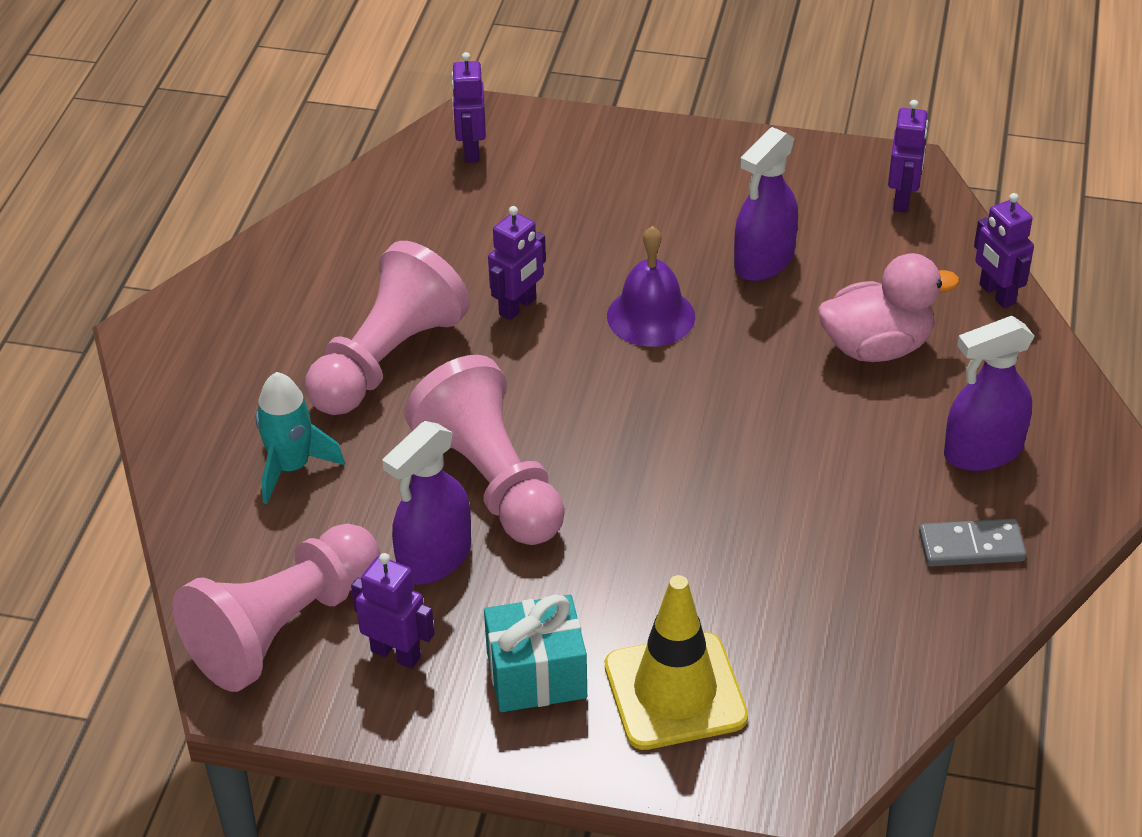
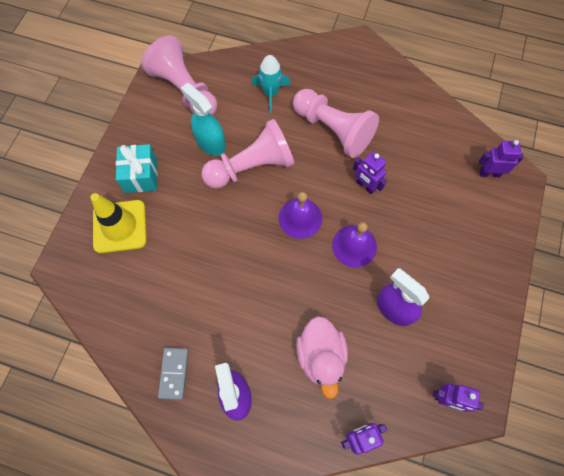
camera: 95 degrees right, 25 degrees up
purple robot [351,553,435,669] -> none
purple spray bottle [383,421,471,585] -> turquoise spray bottle [181,83,226,156]
none -> purple bell [279,192,322,239]

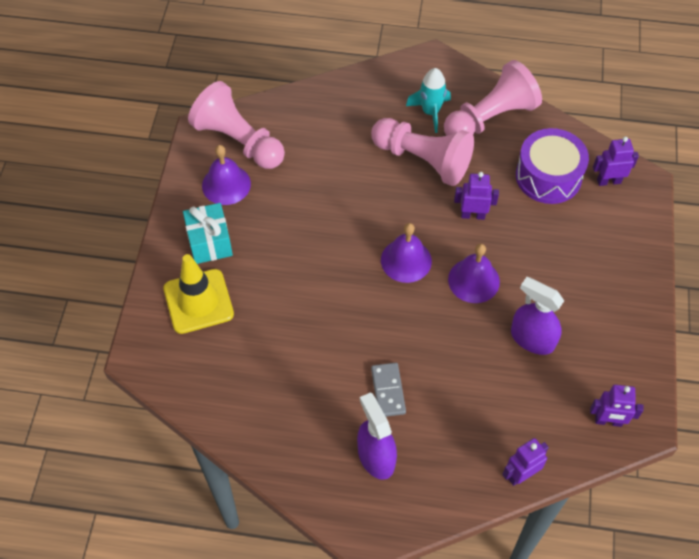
camera: 10 degrees left, 10 degrees down
grey domino [158,348,189,400] -> grey domino moved to [371,363,406,417]
turquoise spray bottle [181,83,226,156] -> none
pink pawn [202,119,294,189] -> pink pawn moved to [444,60,542,136]
turquoise rocket [252,55,291,112] -> turquoise rocket moved to [406,68,451,133]
pink duck [296,316,348,399] -> none
purple robot [353,151,387,194] -> purple robot turned 150 degrees clockwise [454,172,499,220]
none -> purple bell [202,145,251,205]
none -> purple drum [516,128,589,204]

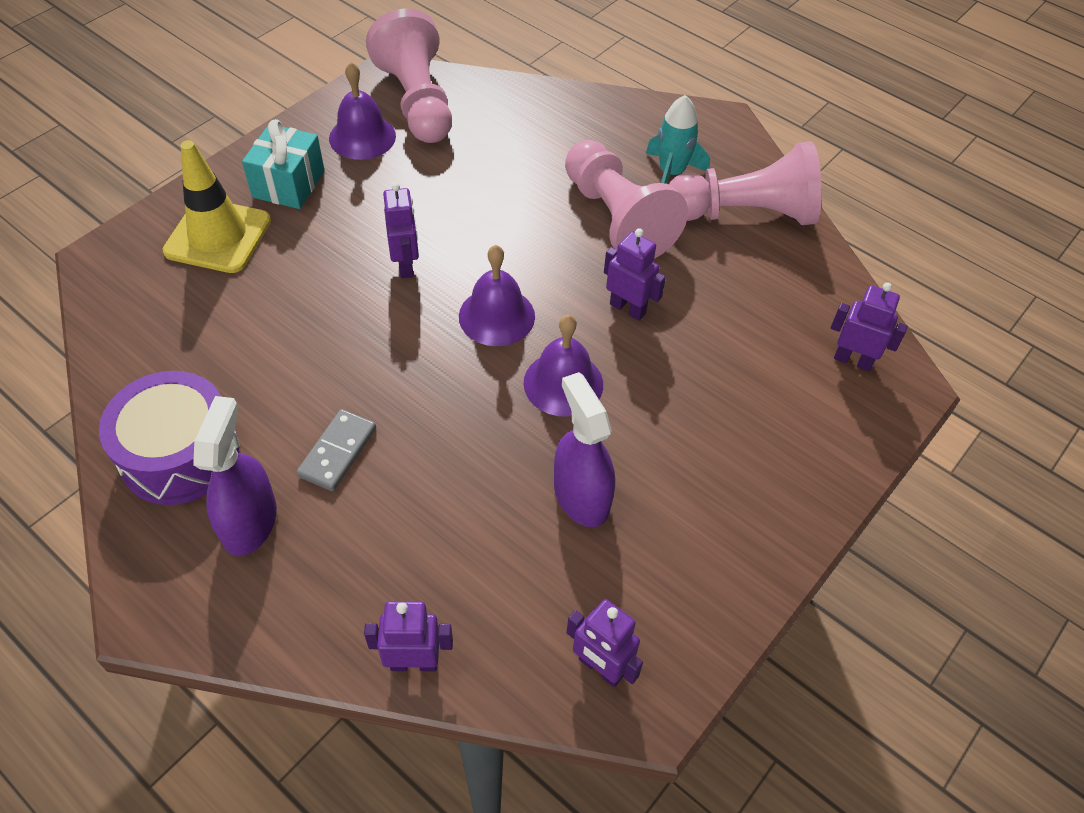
camera: 30 degrees right, 5 degrees down
purple drum [516,128,589,204] -> purple drum moved to [99,371,239,505]
none -> purple robot [383,183,419,278]

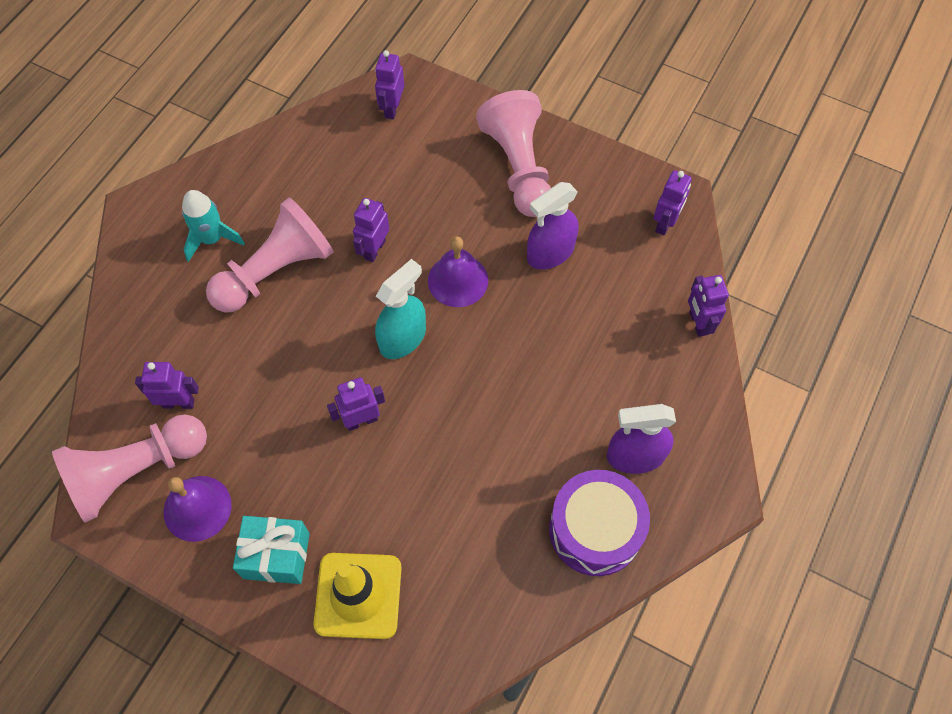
camera: 100 degrees left, 10 degrees up
grey domino [296,409,376,491] -> none
purple bell [459,245,535,346] -> turquoise spray bottle [375,259,426,359]
pink pawn [668,141,822,225] -> pink pawn moved to [476,90,551,217]
none -> purple robot [135,362,199,409]

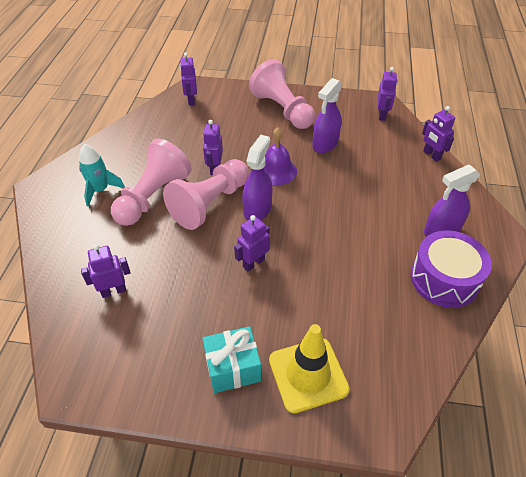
camera: 20 degrees left, 15 degrees down
pink pawn [52,414,207,522] -> pink pawn moved to [163,159,249,230]
purple bell [164,476,232,542] -> none
turquoise spray bottle [375,259,426,359] -> purple spray bottle [242,135,272,221]

